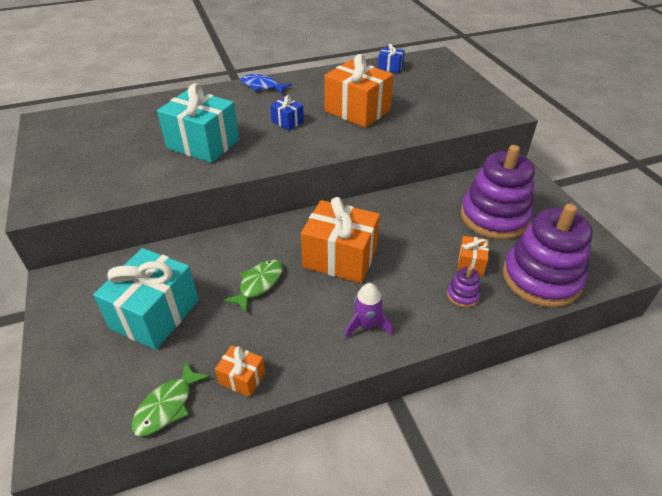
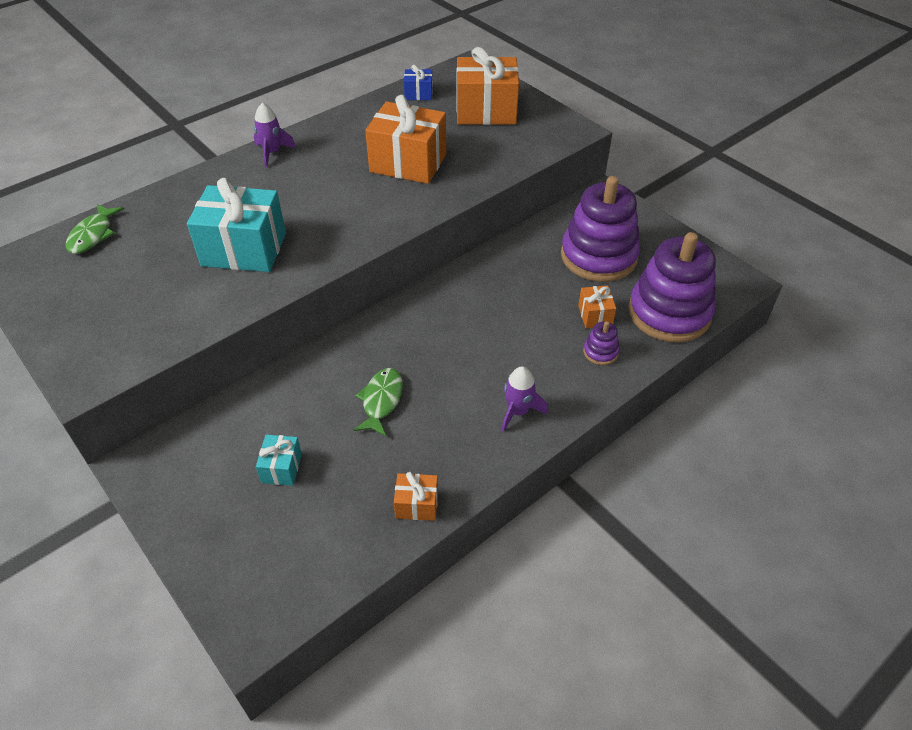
camera: 20 degrees left, 5 degrees up
turquoise gift [93,248,199,350] -> turquoise gift [256,435,302,486], size x0.48
green fish [131,361,210,437] -> green fish moved to [66,204,124,254]
blue fish [240,74,292,94] -> purple rocket [254,103,296,167]
blue gift [270,95,304,130] -> none
orange gift [301,197,380,283] -> orange gift moved to [456,47,519,125]

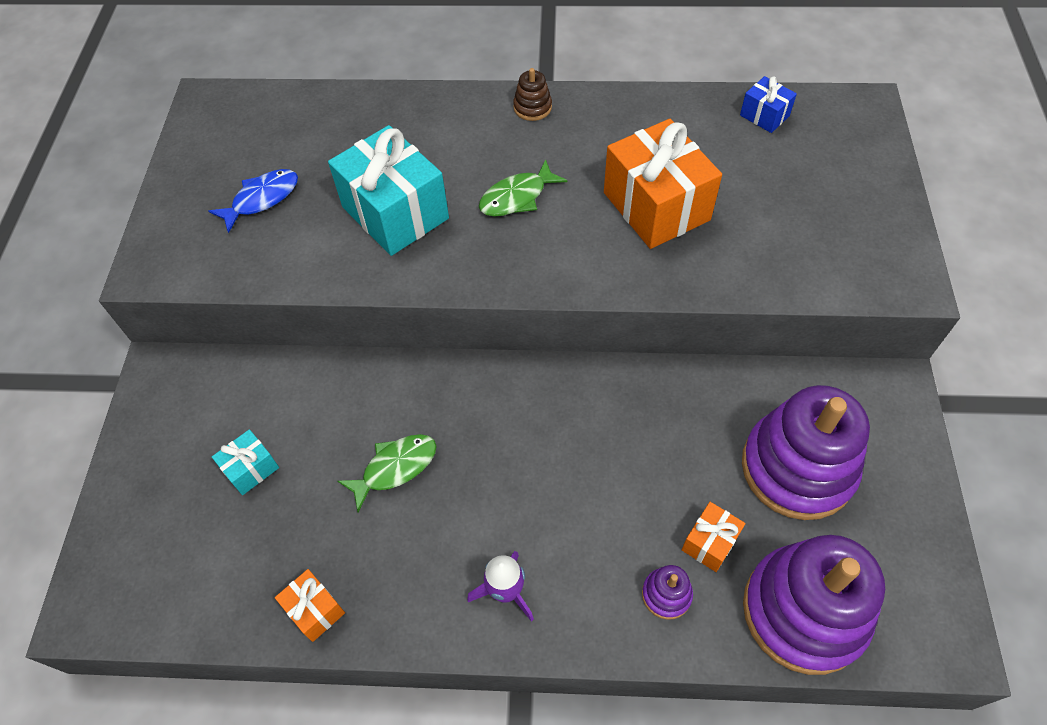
camera: 45 degrees right, 10 degrees up
green fish [66,204,124,254] -> green fish moved to [479,159,568,216]
purple rocket [254,103,296,167] -> brown stacking toy [513,68,552,121]
orange gift [456,47,519,125] -> none
none -> blue fish [208,169,298,233]

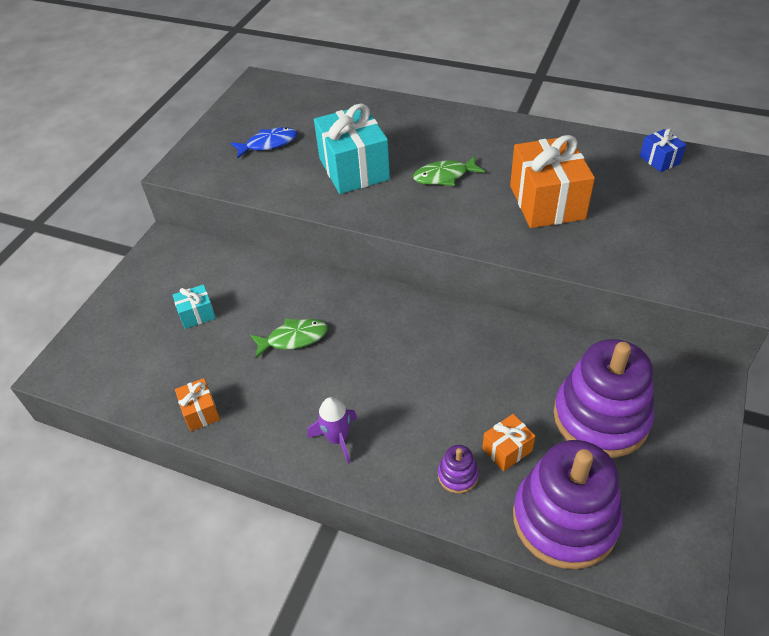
camera: 20 degrees right, 10 degrees down
brown stacking toy [513,68,552,121] -> none

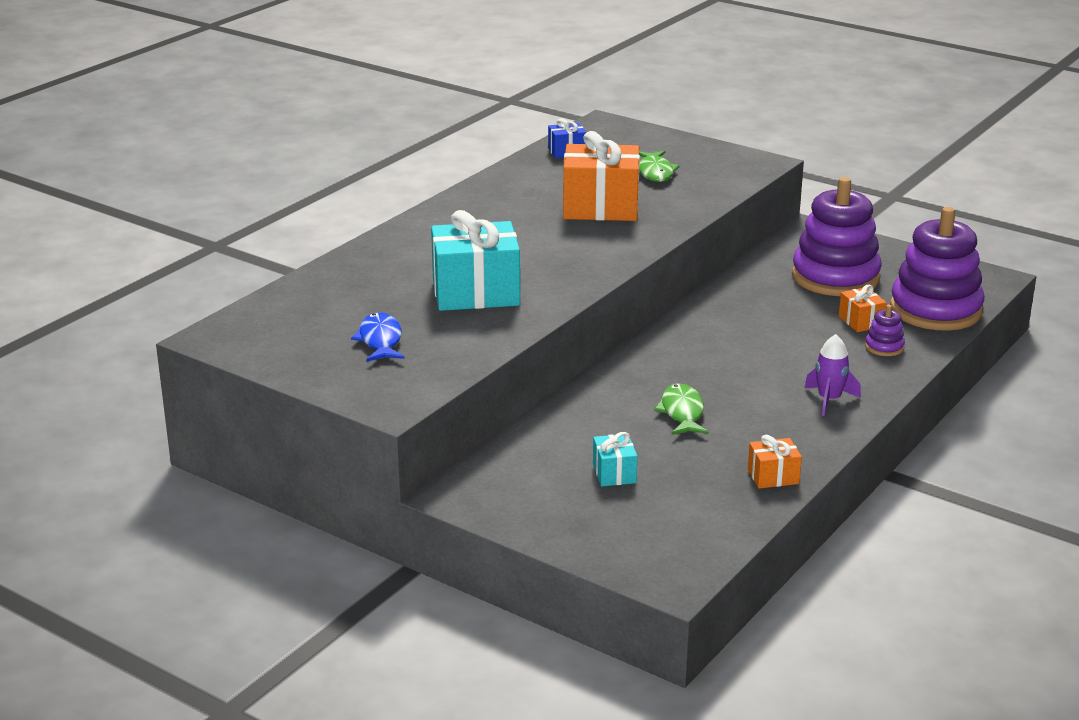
camera: 80 degrees left, 20 degrees down
green fish [413,156,485,186] -> green fish moved to [639,151,680,182]

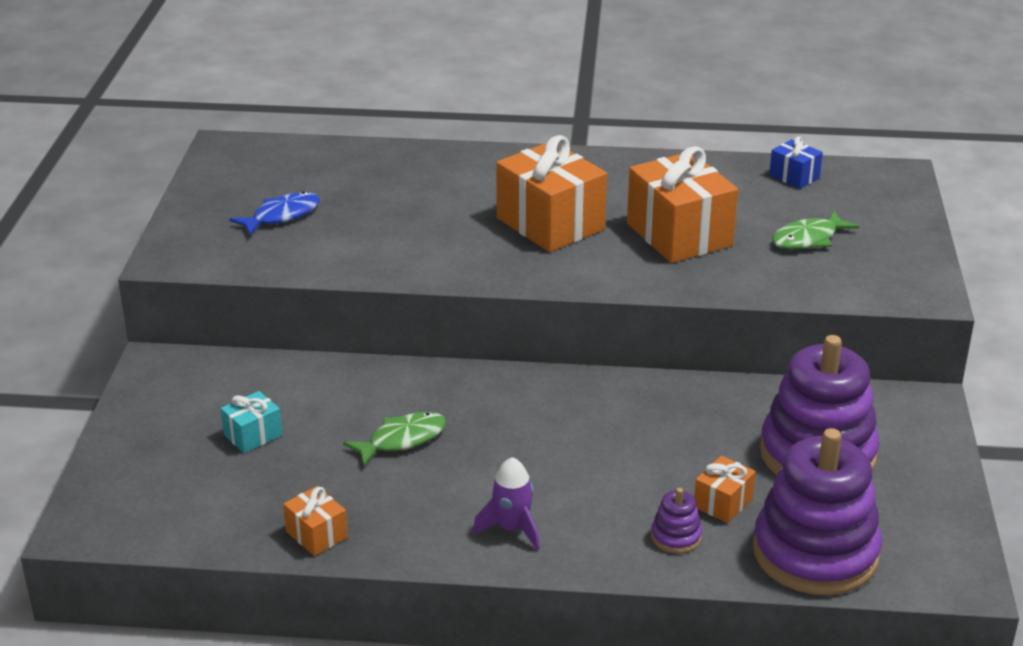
camera: 60 degrees right, 5 degrees up
turquoise gift [431,210,520,311] -> none
none -> orange gift [496,135,607,252]

